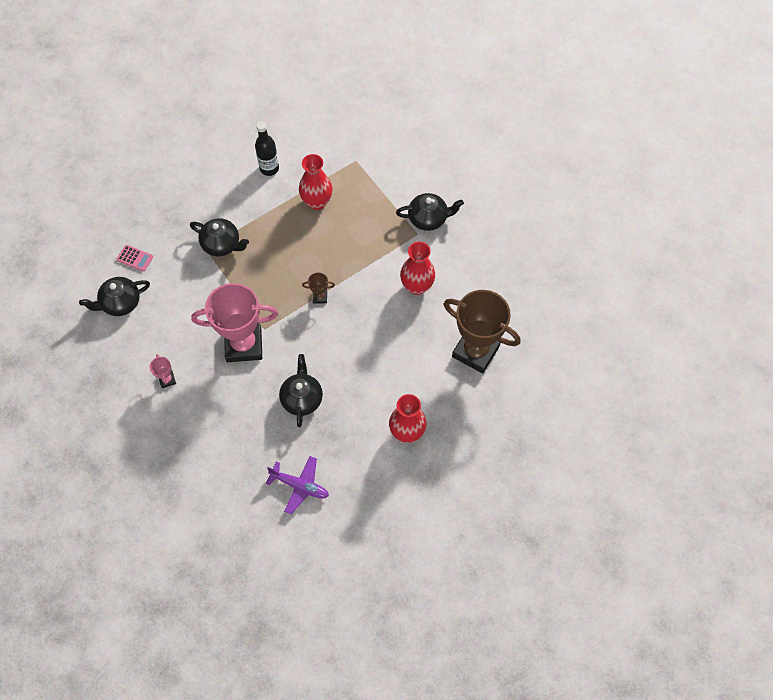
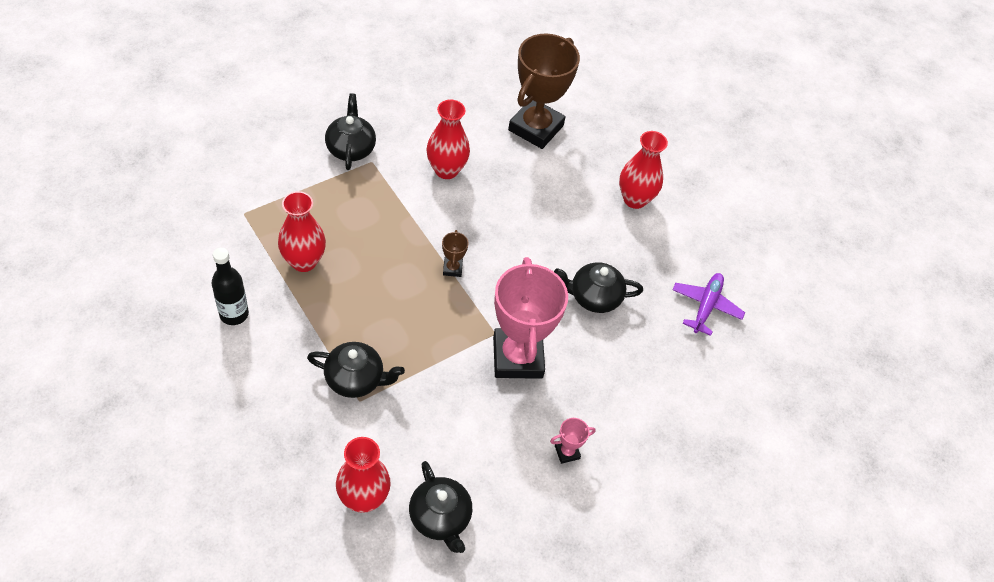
camera: 95 degrees left, 10 degrees down
pink calculator [116,245,153,272] -> red vase [336,437,391,513]
black teapot [190,218,249,257] -> black teapot turned 75 degrees clockwise [307,342,405,398]

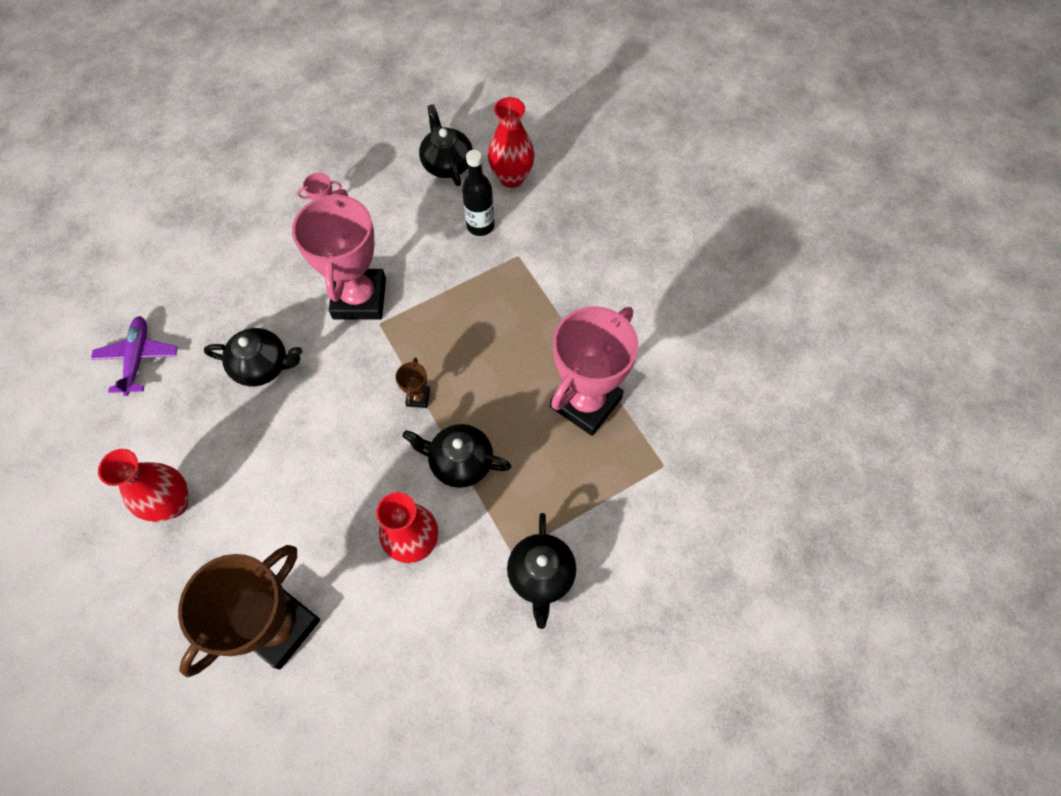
camera: 170 degrees left, 10 degrees up
black bottle [212,248,249,325] -> black bottle moved to [462,150,494,236]
red vase [278,191,326,272] -> pink trophy [550,306,638,436]
black teapot [307,342,405,398] -> black teapot moved to [402,424,512,488]
purple plane [672,273,745,336] -> purple plane turned 150 degrees clockwise [91,316,178,396]

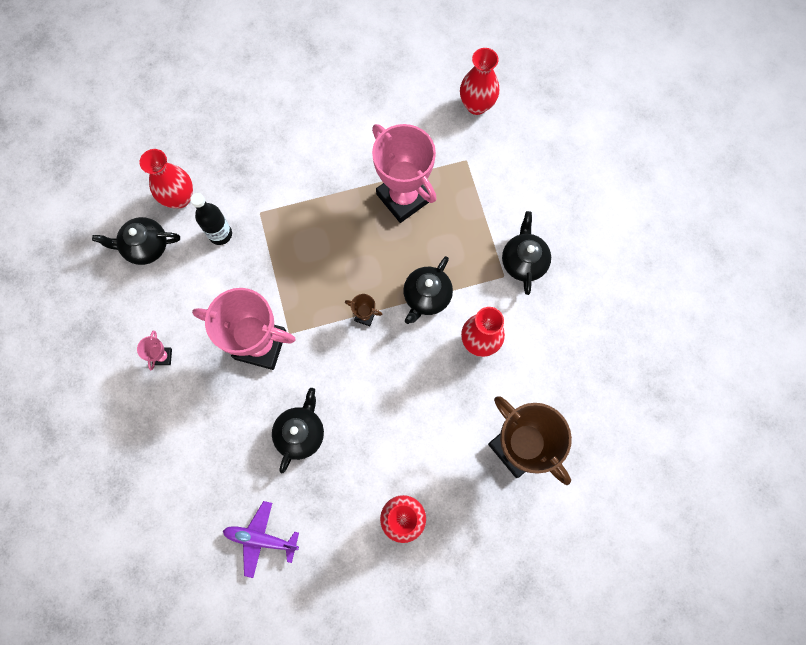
camera: 75 degrees left, 10 degrees up
black teapot [507,513,576,629] -> black teapot turned 105 degrees counterclockwise [502,211,551,295]
none -> red vase [460,48,499,115]

